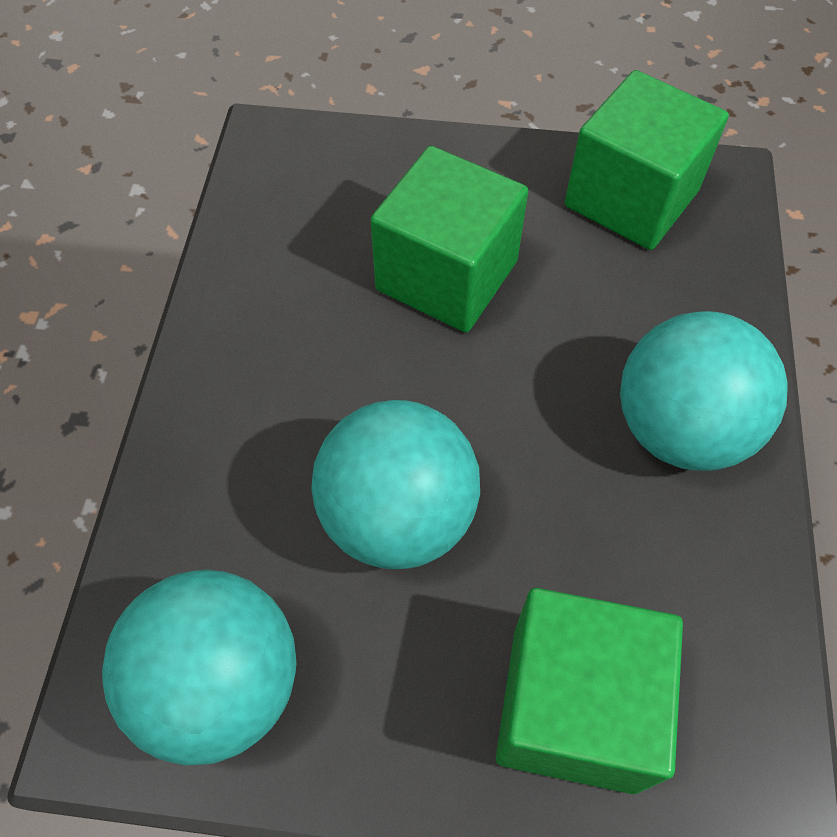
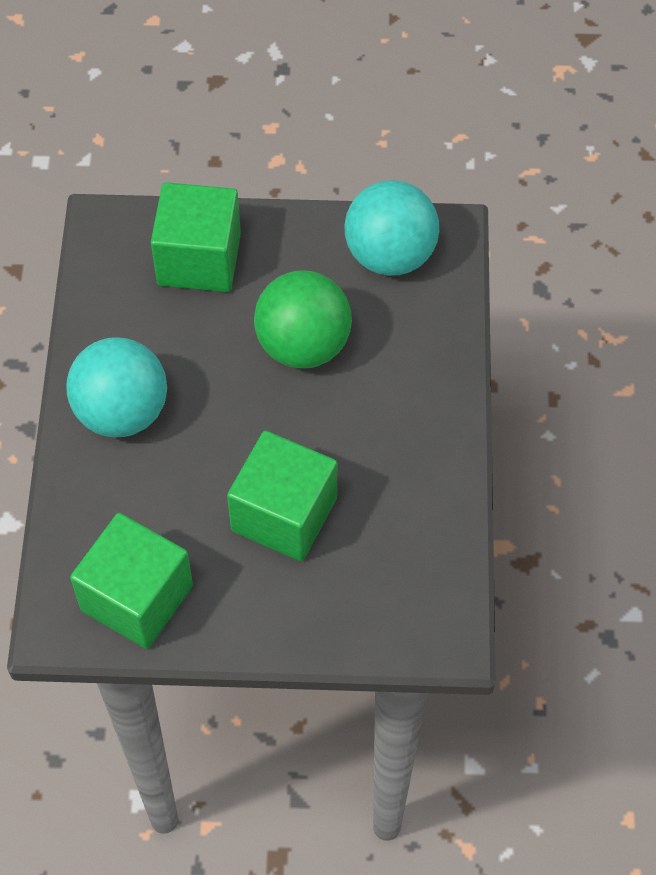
camera: 175 degrees right, 0 degrees up
turquoise ball [311,400,480,569] -> green ball [254,270,352,368]

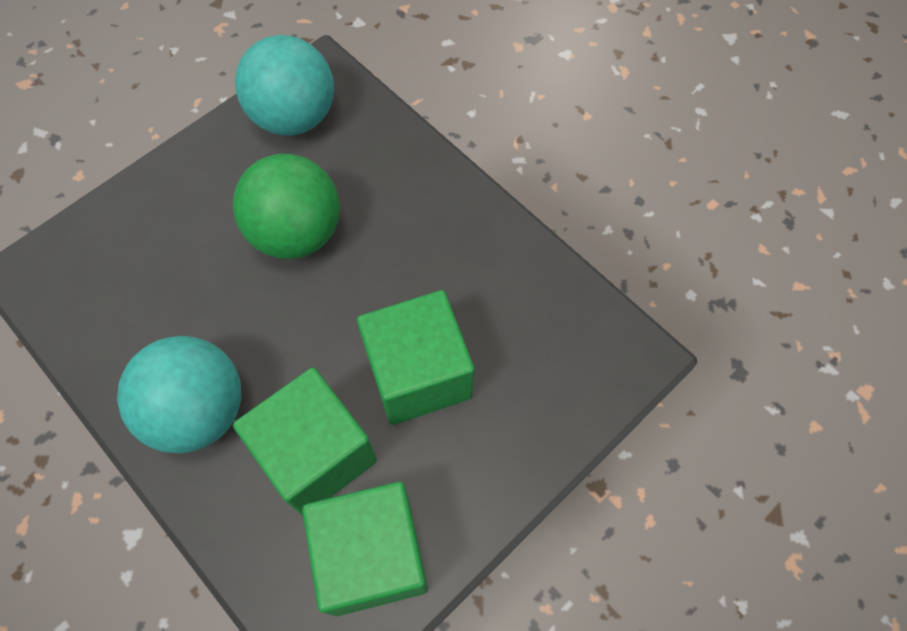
camera: 45 degrees left, 5 degrees up
green cube [151,182,241,292] -> green cube moved to [233,368,377,516]

